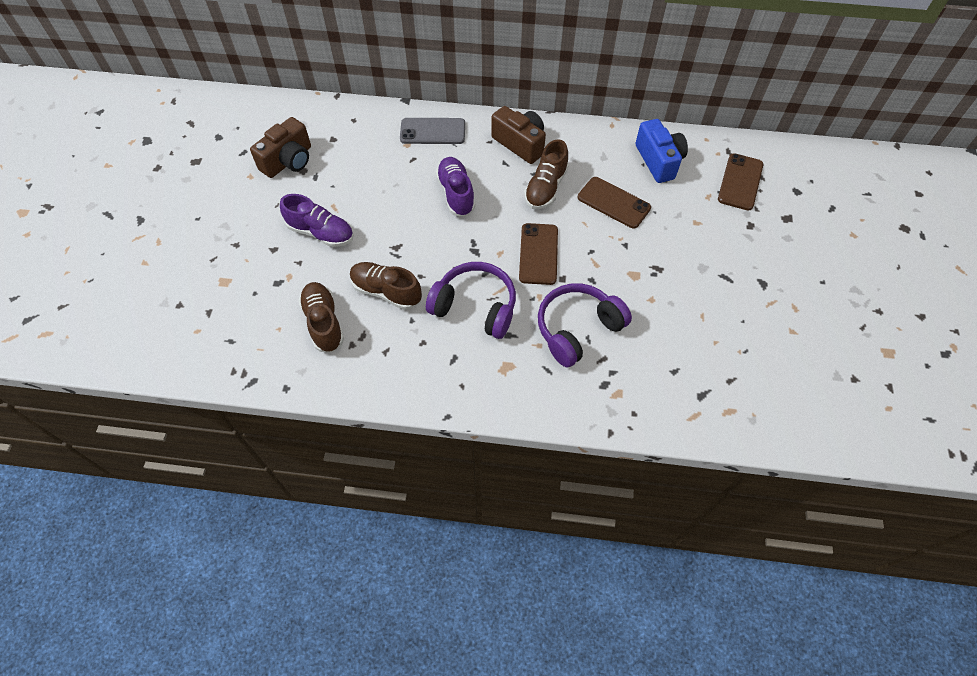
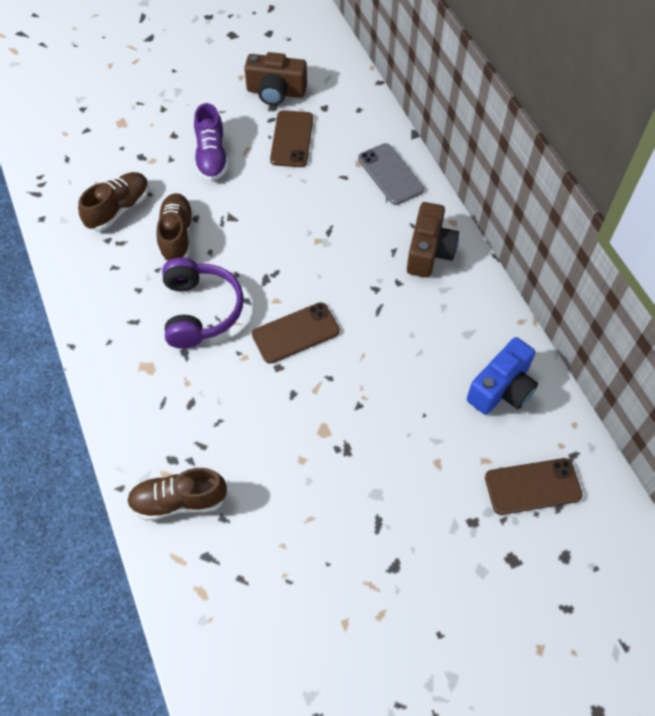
camera: 60 degrees right, 0 degrees up
purple shoe [436,157,475,217] -> none
brown shoe [524,139,569,209] -> brown shoe moved to [127,468,227,521]
purple headphones [538,283,632,367] -> none
brown phone [578,177,651,228] -> brown phone moved to [270,110,313,167]

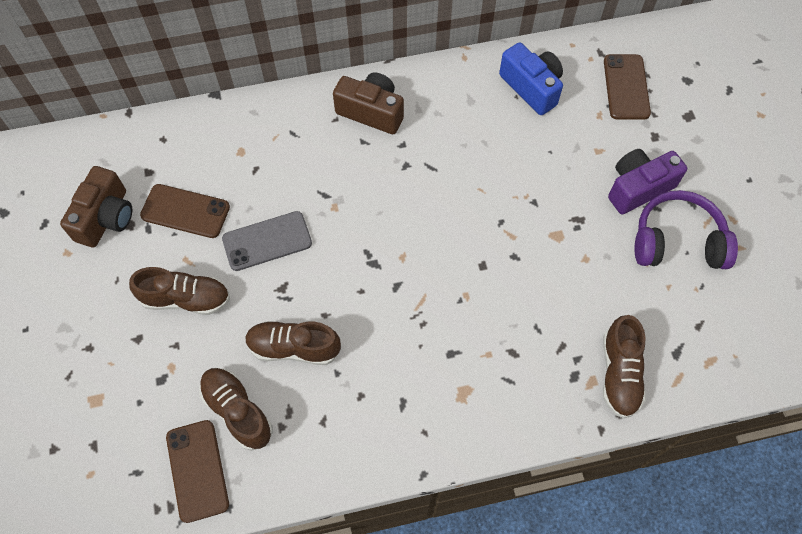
camera: 80 degrees left, 5 degrees up
purple headphones [162,258,244,349] -> purple headphones moved to [635,190,738,269]
purple shoe [194,103,228,181] -> brown shoe [129,267,230,315]
brown phone [252,302,340,364] -> brown phone moved to [166,420,229,523]
grey phone [358,143,424,205] -> grey phone moved to [222,211,312,271]
none -> purple camera [608,149,687,214]

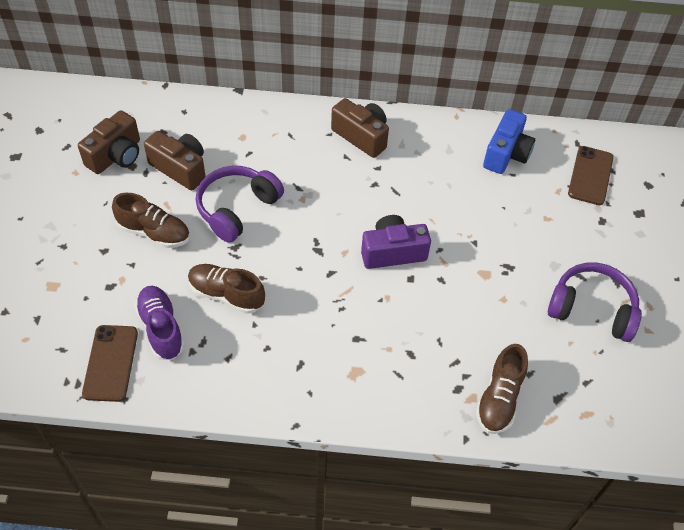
camera: 15 degrees right, 10 degrees down
brown phone [140,184,230,238] -> brown camera [144,131,206,191]
brown shoe [199,368,273,451] -> purple shoe [135,286,185,360]
grey phone [222,211,312,271] -> purple headphones [196,166,284,243]
blue camera [499,42,563,115] -> blue camera turned 45 degrees clockwise [483,109,535,174]
purple camera [608,149,687,214] -> purple camera moved to [361,215,431,269]

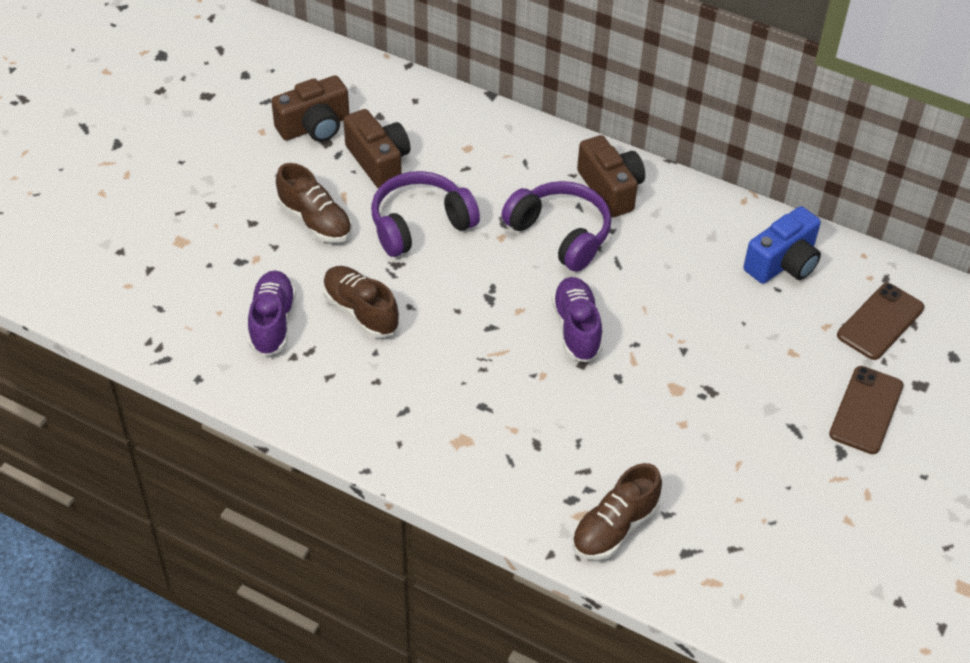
camera: 25 degrees right, 5 degrees down
brown phone [82,325,138,402] -> brown phone moved to [829,366,904,454]
purple camera [361,215,431,269] -> purple shoe [552,277,603,362]
purple headphones [548,263,642,342] -> purple headphones moved to [501,181,611,272]

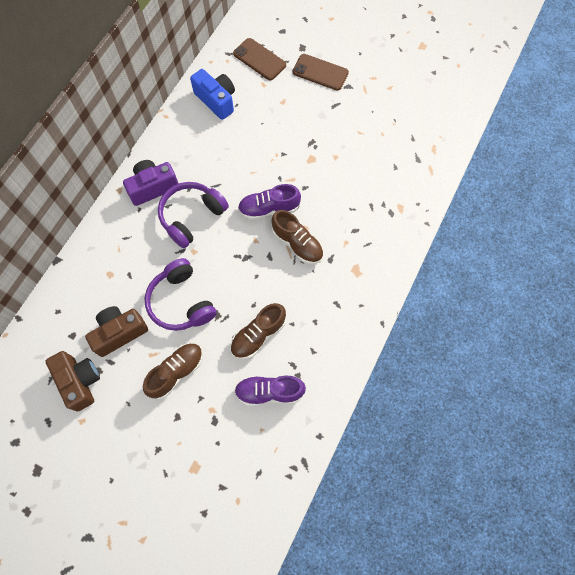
camera: 90 degrees left, 20 degrees up
brown shoe [572,463,662,560] -> brown shoe moved to [272,210,323,264]
brown camera [577,135,645,217] -> purple camera [123,160,179,206]

